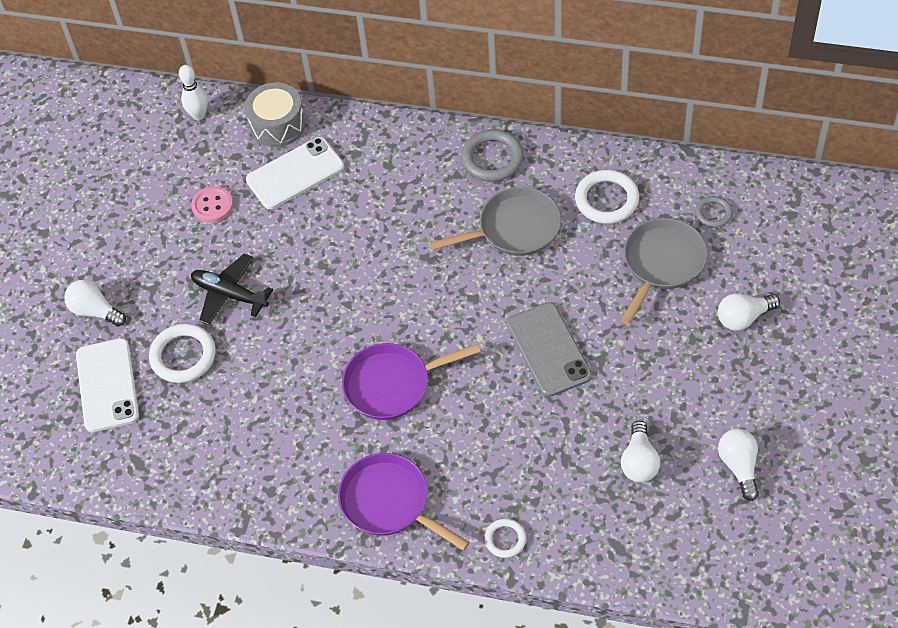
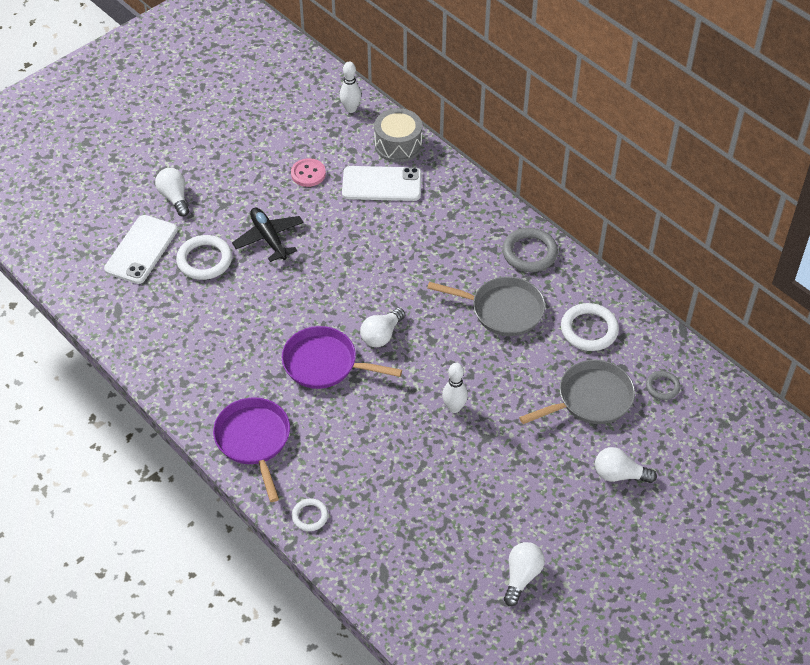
camera: 30 degrees right, 5 degrees down
grey phone [507,302,592,397] -> white bowling pin [442,363,468,413]
white light bulb [621,421,660,482] -> white light bulb moved to [360,308,405,347]

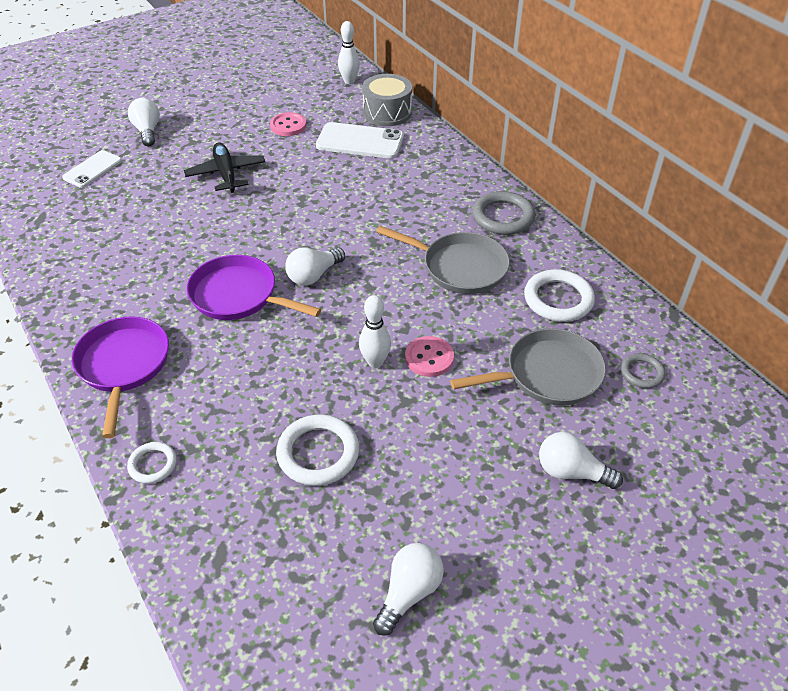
camera: 10 degrees right, 5 degrees down
white phone [104,215,178,284] -> white phone [62,150,122,188], size x0.65
white ring [176,235,232,280] -> white ring moved to [276,414,359,486]
none -> pink button [405,336,454,377]

